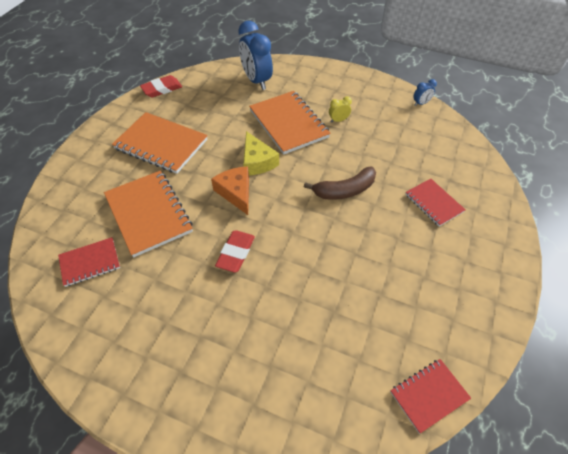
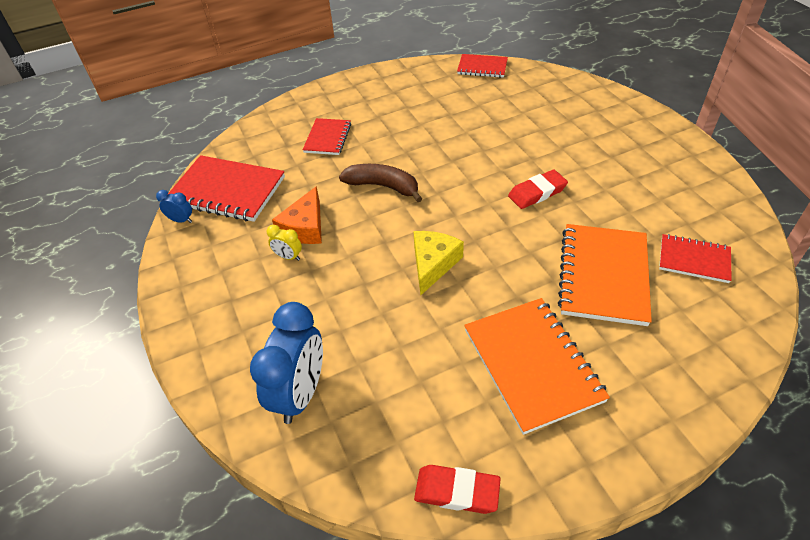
camera: 135 degrees left, 5 degrees down
orange cheese [211,166,249,215] -> orange cheese moved to [272,186,322,244]
orange notebook [249,91,331,155] -> none
none -> red notebook [167,155,285,222]

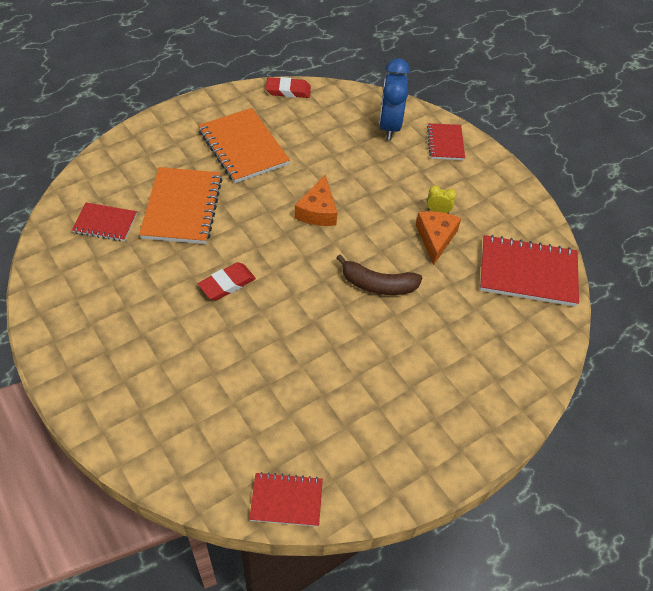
camera: 165 degrees right, 5 degrees up
blue clock [156,190,192,223] -> none
red notebook [303,118,351,155] -> red notebook moved to [427,123,465,160]
yellow cheese [414,231,464,295] -> orange cheese [295,175,337,226]

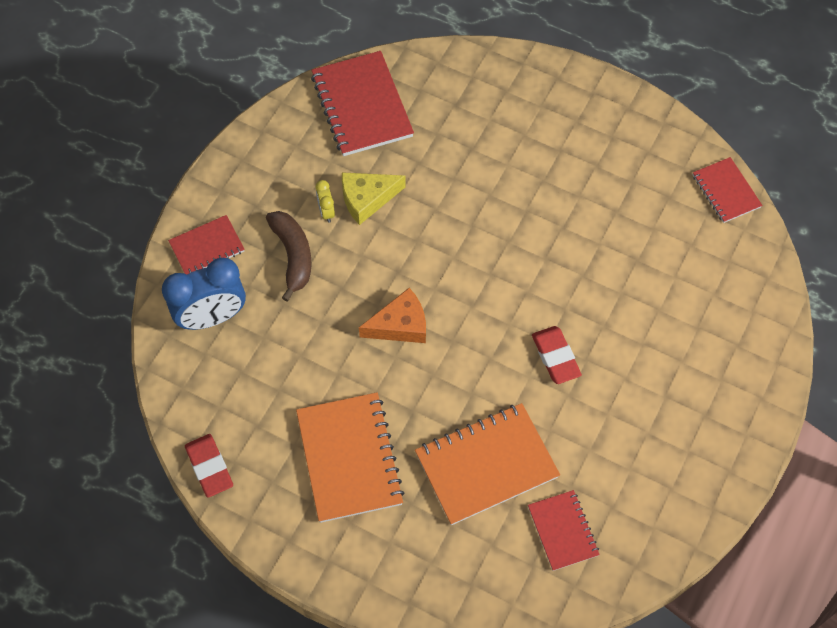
camera: 115 degrees left, 10 degrees up
orange notebook [198,108,290,183] -> orange notebook turned 45 degrees counterclockwise [296,392,405,523]
red eraser [198,262,256,300] -> red eraser turned 45 degrees clockwise [532,326,582,384]
brown banana [337,254,422,295] -> brown banana moved to [266,211,312,301]
orange cheese [416,211,461,265] -> yellow cheese [342,172,406,225]

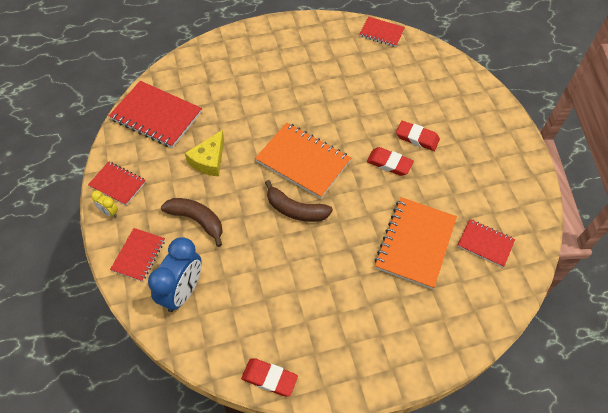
camera: 45 degrees left, 5 degrees down
orange notebook [296,392,405,523] -> orange notebook moved to [255,122,351,199]
yellow clock [316,180,335,223] -> yellow clock moved to [91,190,118,217]
orange cheese [359,288,426,343] -> brown banana [265,180,333,222]
none -> red notebook [88,161,146,206]
none -> red eraser [396,121,440,151]

